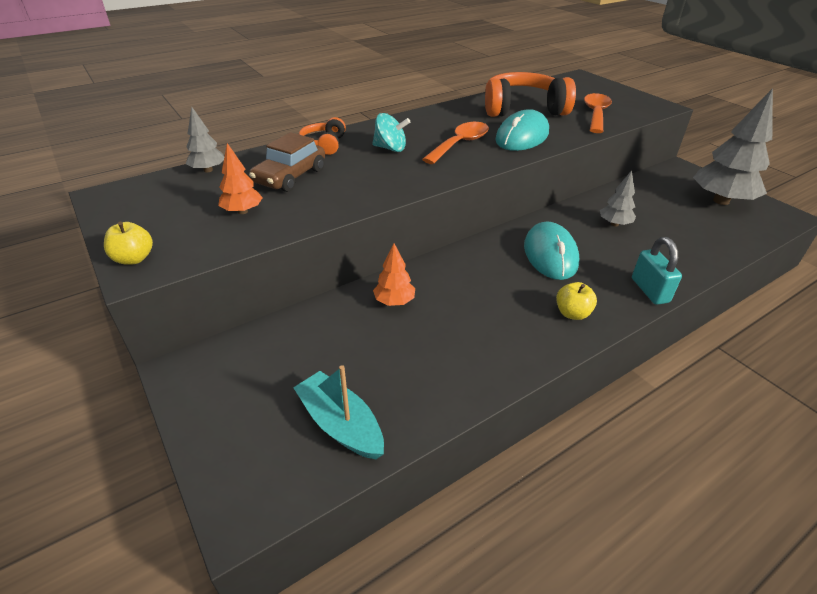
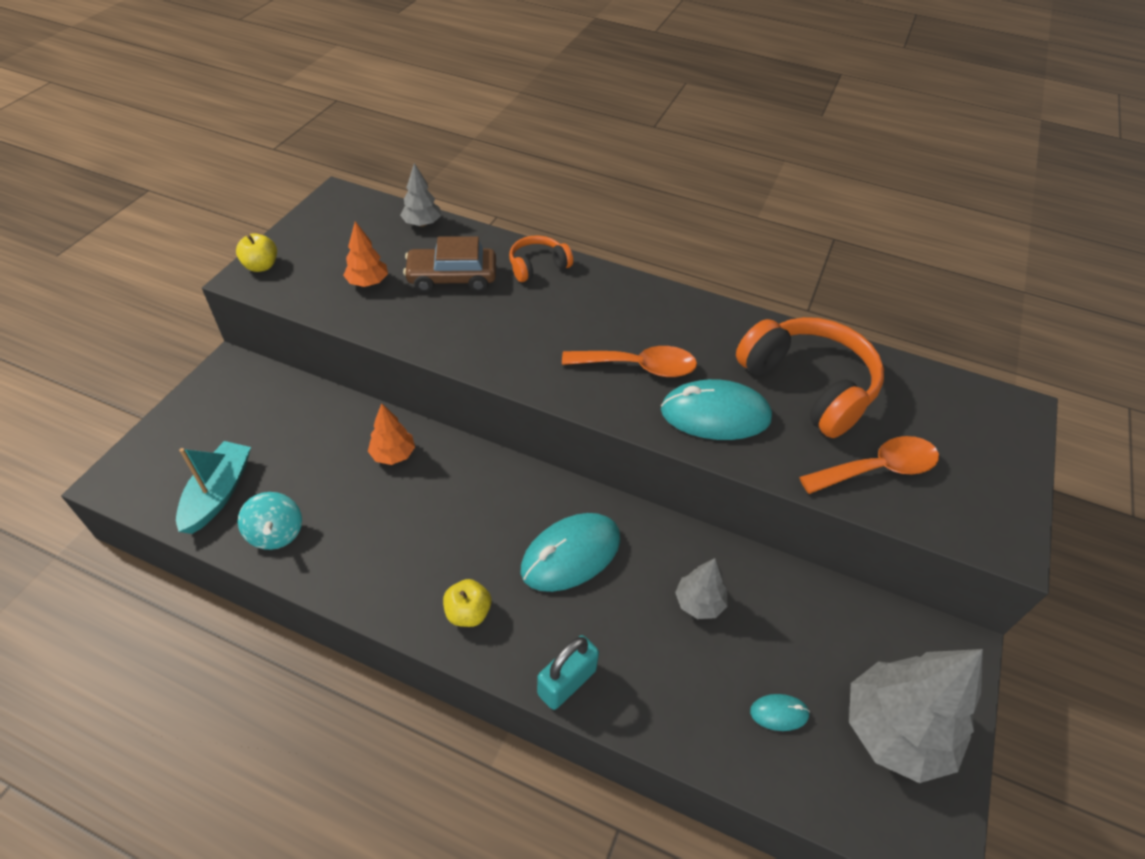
camera: 55 degrees right, 10 degrees up
turquoise spinning top [372,113,410,152] -> turquoise spinning top moved to [238,492,302,550]
none -> turquoise mouse [750,694,810,731]

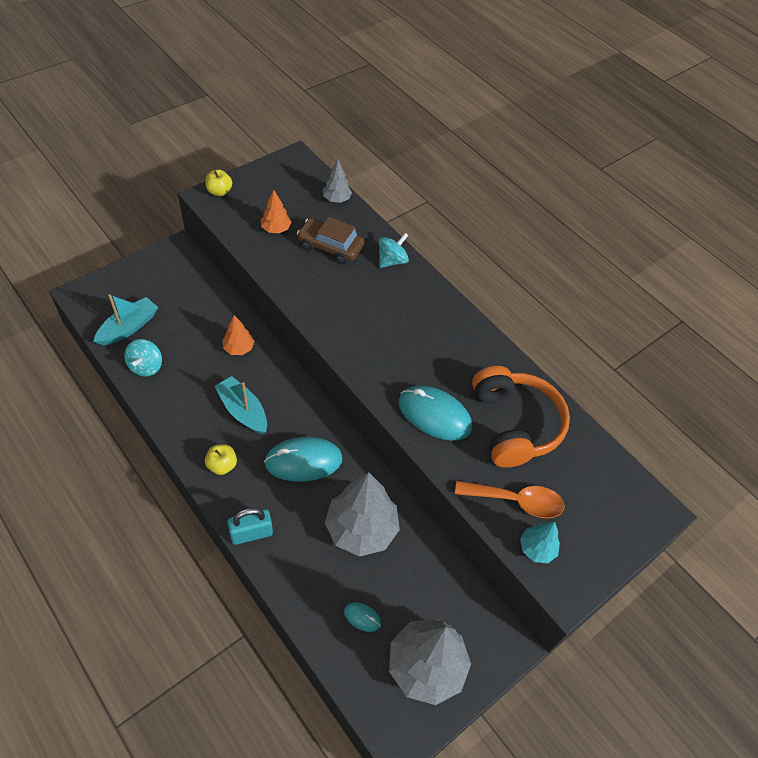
camera: 25 degrees right, 5 degrees up
orange headphones [509,235,573,282] -> turquoise spinning top [379,233,409,268]
orange spoon [562,346,697,377] -> none
grey tree [675,558,727,619] -> grey tree [325,472,400,557], size x2.02
none -> turquoise boat [214,376,267,434]
none -> turquoise tree [520,522,560,563]

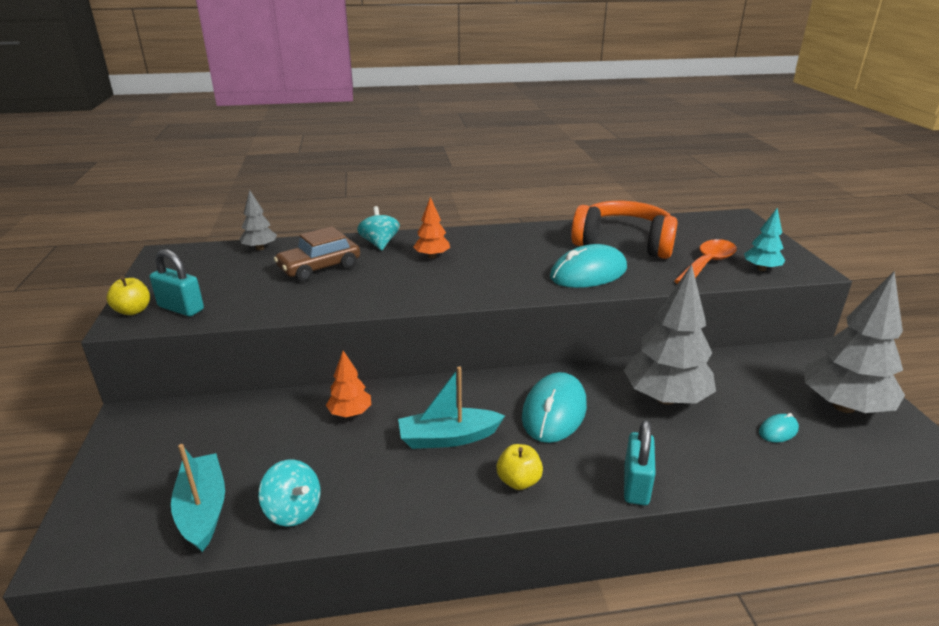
camera: 55 degrees left, 25 degrees down
orange tree [261,190,291,233] -> orange tree moved to [413,197,450,258]
none -> turquoise padlock [149,249,204,316]

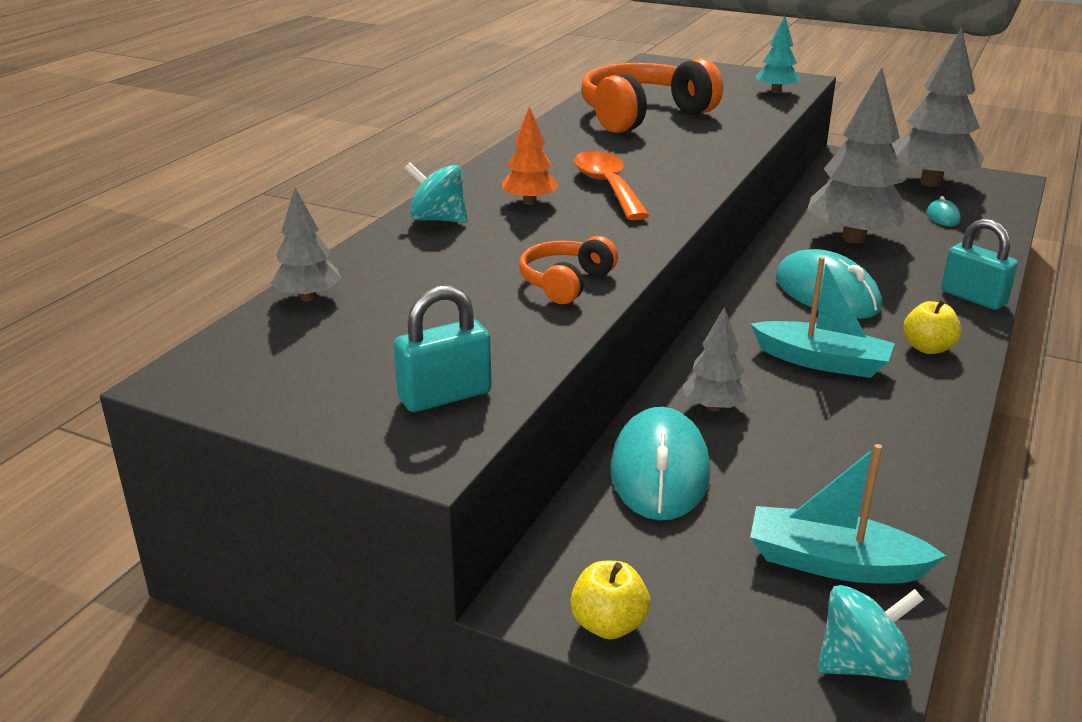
camera: 55 degrees left, 0 degrees up
yellow apple [106,276,150,315] -> yellow apple moved to [570,561,651,639]
turquoise spinning top [259,460,320,527] -> turquoise spinning top moved to [818,585,924,680]
brown car [274,226,360,281] -> none
orange tree [326,351,372,417] -> grey tree [682,307,749,412]
turquoise boat [398,366,505,449] -> turquoise boat turned 90 degrees counterclockwise [751,257,895,378]
turquoise mouse [550,244,627,288] -> turquoise mouse moved to [610,407,710,521]
orange spoon [674,239,737,284] -> orange spoon moved to [574,151,650,220]
none -> orange headphones [519,236,618,304]

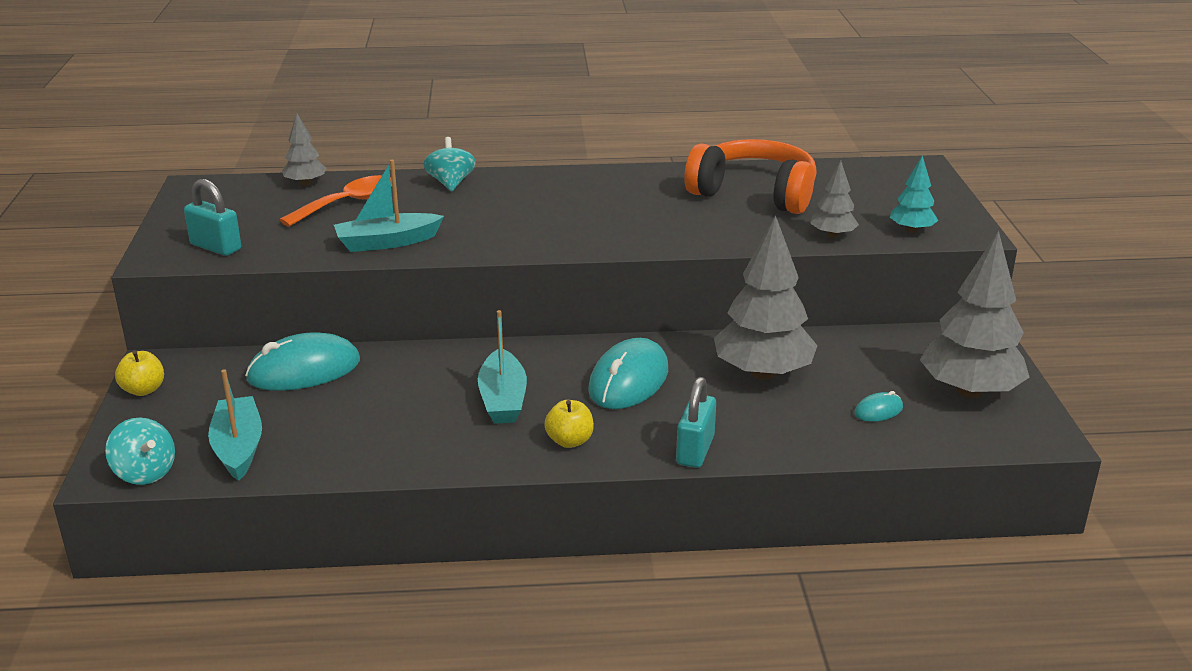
camera: 60 degrees right, 0 degrees up
orange tree [502,107,559,205] -> none
orange headphones [519,236,618,304] -> turquoise boat [334,160,444,252]
orange spoon [574,151,650,220] -> orange spoon moved to [279,175,392,227]
grey tree [682,307,749,412] -> grey tree moved to [810,160,859,238]

